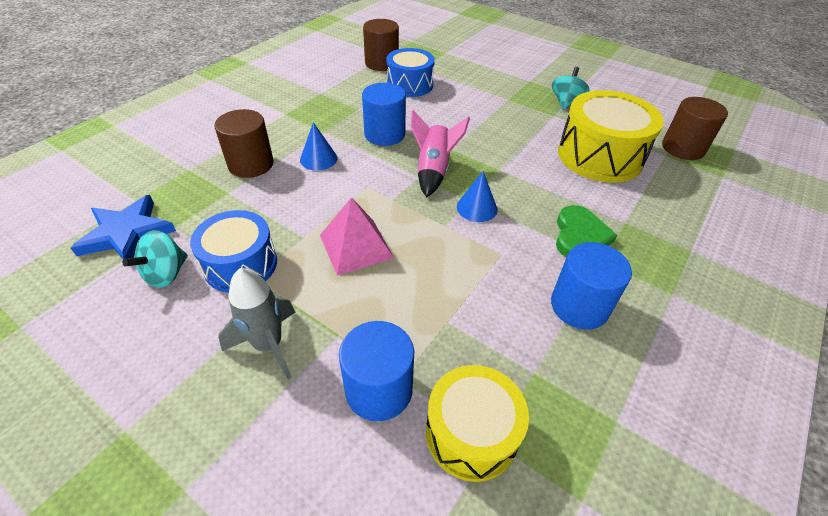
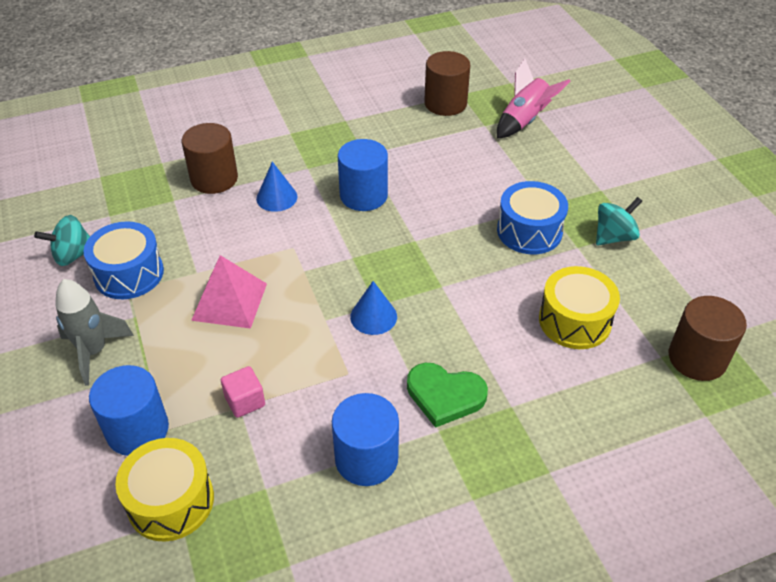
camera: 35 degrees right, 0 degrees up
blue star [71,195,176,259] -> none
blue drum [386,48,435,97] -> blue drum moved to [497,181,568,255]
pink rocket [411,110,470,198] -> pink rocket moved to [497,59,571,139]
green heart [556,205,618,257] -> green heart turned 60 degrees clockwise [407,363,488,428]
yellow drum [558,90,664,183] -> yellow drum [539,266,620,349], size x0.66
none -> pink cube [221,366,265,418]

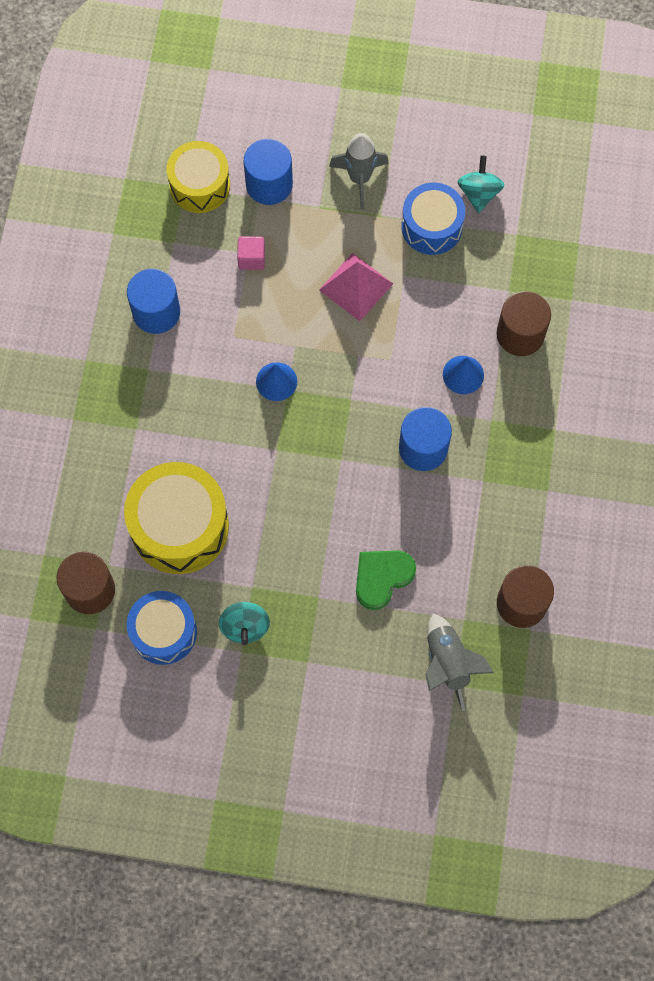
camera: 120 degrees right, 25 degrees up
green heart [407,363,488,428] -> green heart moved to [356,550,416,610]
pink rocket [497,59,571,139] -> grey rocket [425,613,494,711]
blue drum [497,181,568,255] -> blue drum moved to [127,591,197,665]
yellow drum [539,266,620,349] -> yellow drum [124,462,229,574], size x1.52

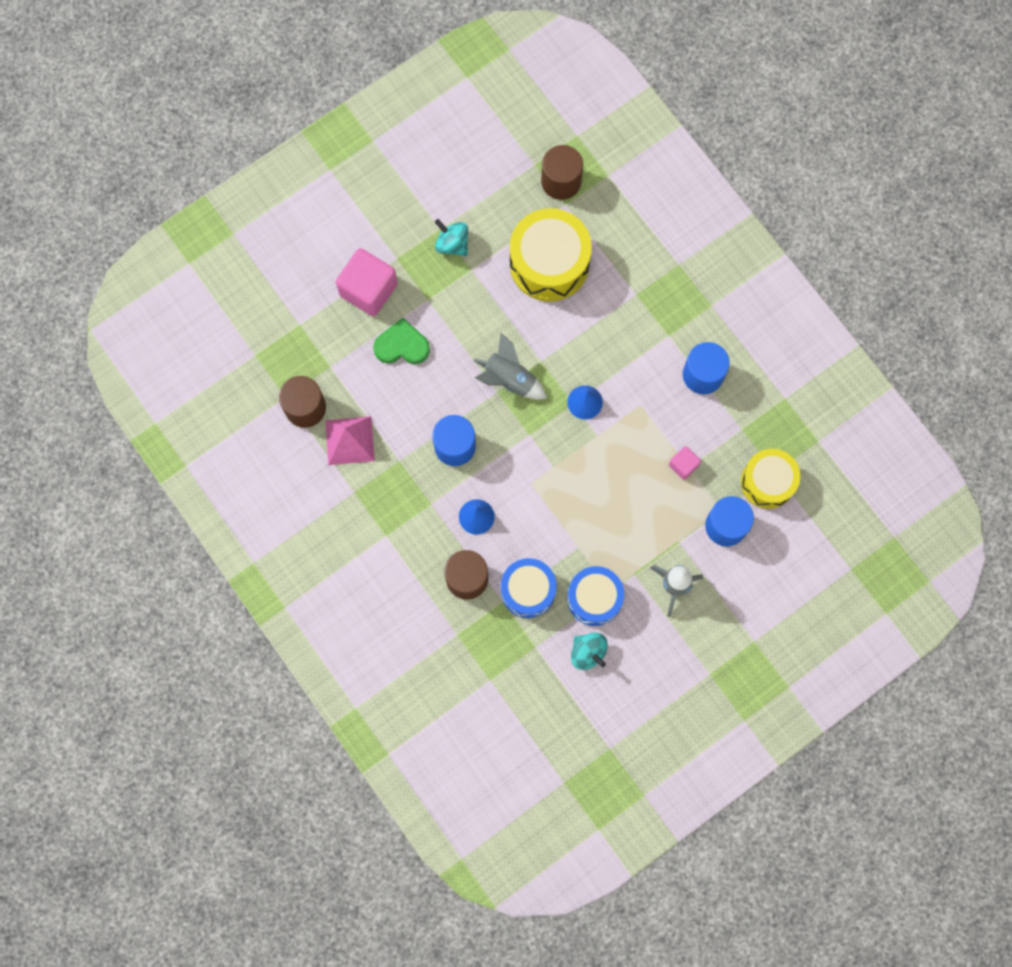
camera: 135 degrees right, 5 degrees up
blue drum [127,591,197,665] -> blue drum moved to [501,558,557,618]
pink pyramid [319,253,393,321] -> pink pyramid moved to [325,416,375,465]
green heart [356,550,416,610] -> green heart turned 90 degrees counterclockwise [373,318,430,364]
grey rocket [425,613,494,711] -> grey rocket moved to [474,333,547,399]
none -> pink cube [336,248,398,316]

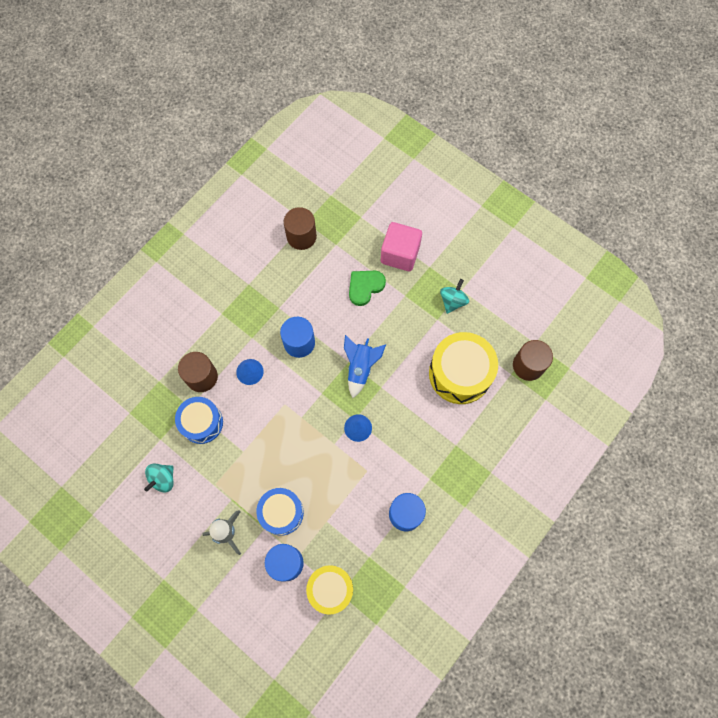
camera: 75 degrees right, 5 degrees down
pink pyramid [325,416,375,465] -> none
green heart [373,318,430,364] -> green heart turned 120 degrees counterclockwise [349,271,386,306]
grey rocket [474,333,547,399] -> blue rocket [344,335,386,398]
blue drum [567,566,624,626] -> blue drum moved to [256,488,304,536]
pink cube [669,446,701,480] -> none

